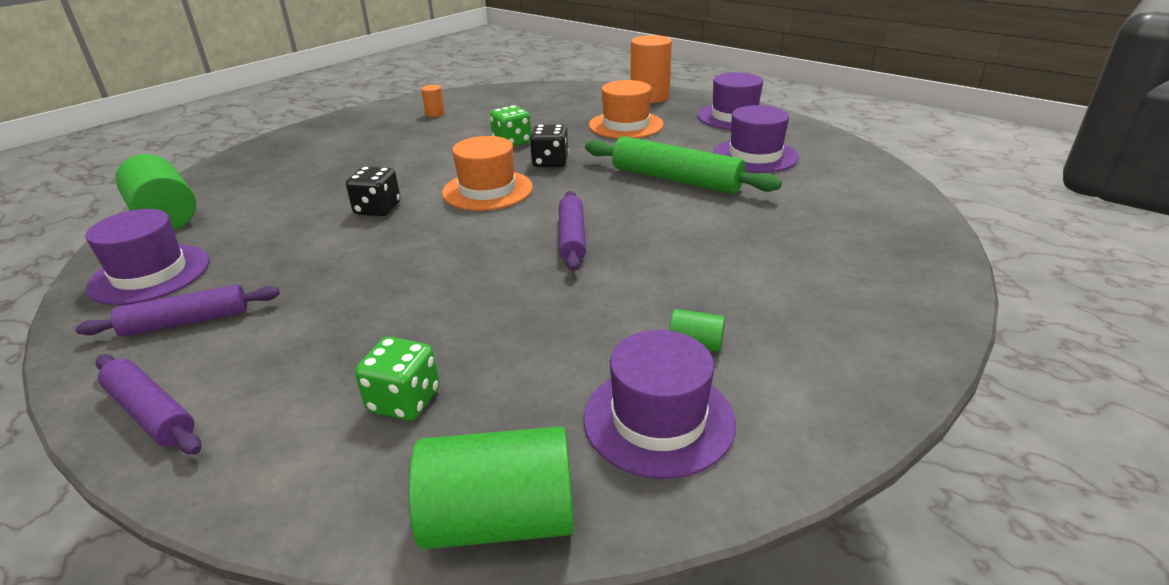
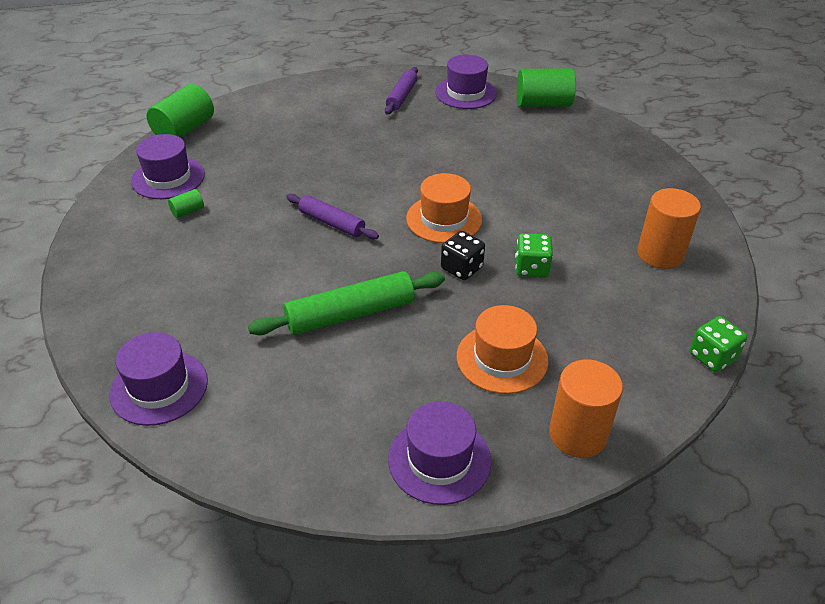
camera: 125 degrees right, 10 degrees up
purple rolling pin [95,354,201,454] -> none
black dice [346,166,401,216] -> none
green dice [355,337,440,421] -> green dice moved to [690,316,747,372]
orange cylinder [421,85,445,117] -> orange cylinder [637,188,701,269], size x2.14
purple hat [713,105,799,173] -> purple hat moved to [110,332,208,426]

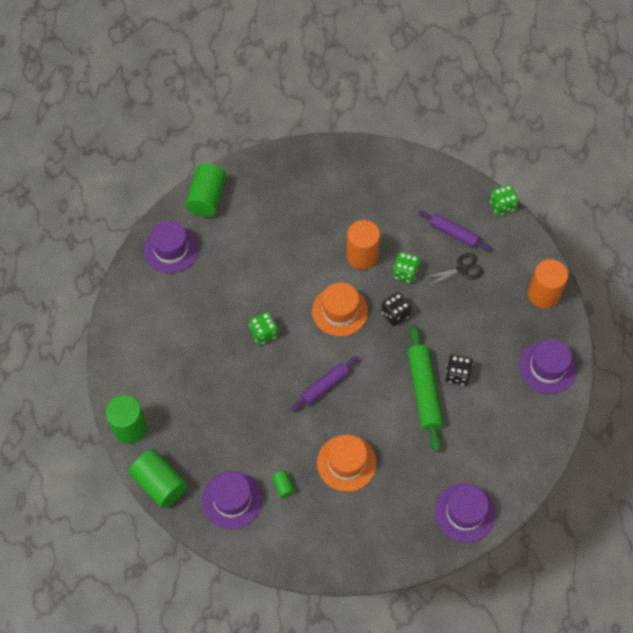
camera: 75 degrees left, 20 degrees up
purple rolling pin [385,67,418,114] -> purple rolling pin moved to [419,211,491,251]
orange hat [457,305,548,394] -> orange hat moved to [317,435,377,492]
orange cylinder [637,188,701,269] -> orange cylinder moved to [346,220,380,269]
none -> green cylinder [105,395,147,444]
none -> green dice [249,312,278,345]
none -> black scissors [424,253,483,287]
none -> black dice [445,354,473,386]

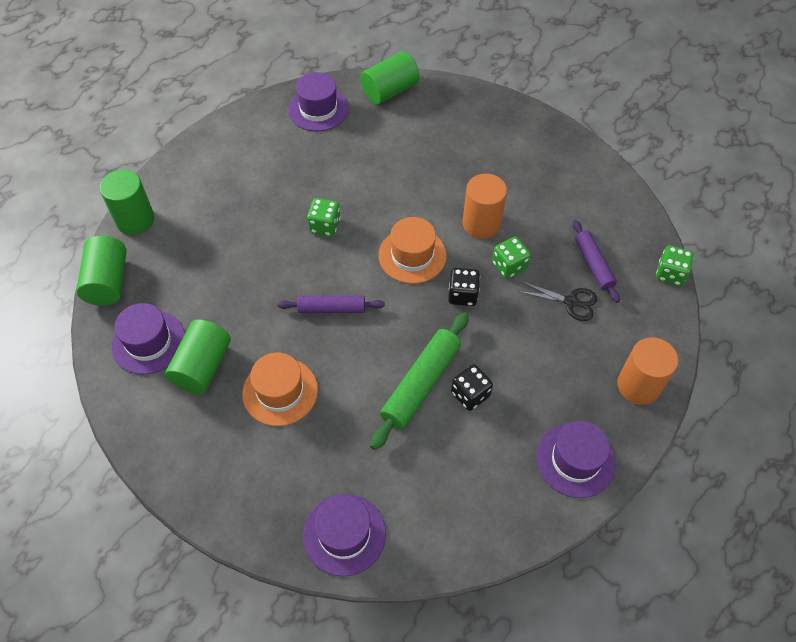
camera: 40 degrees right, 5 degrees down
green cylinder [271,471,295,498] -> green cylinder [165,319,231,394], size x2.14

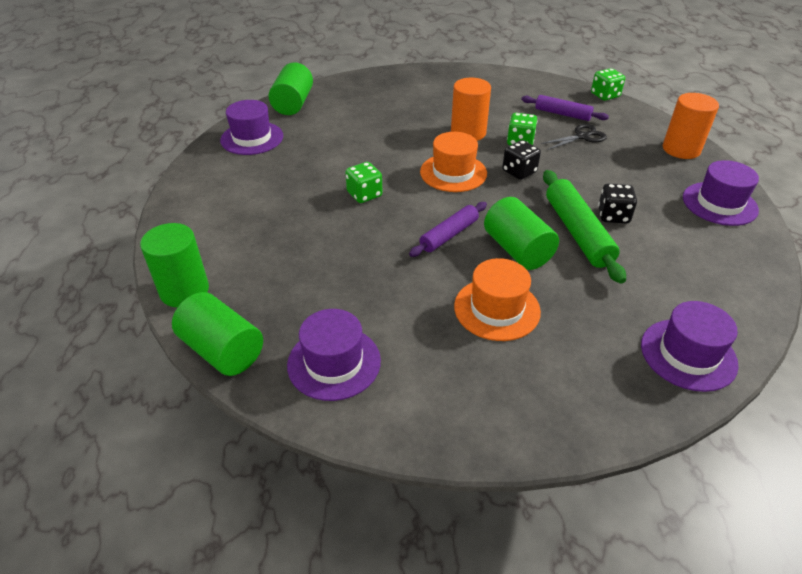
camera: 45 degrees left, 15 degrees down
green cylinder [165,319,231,394] -> green cylinder moved to [484,197,559,270]

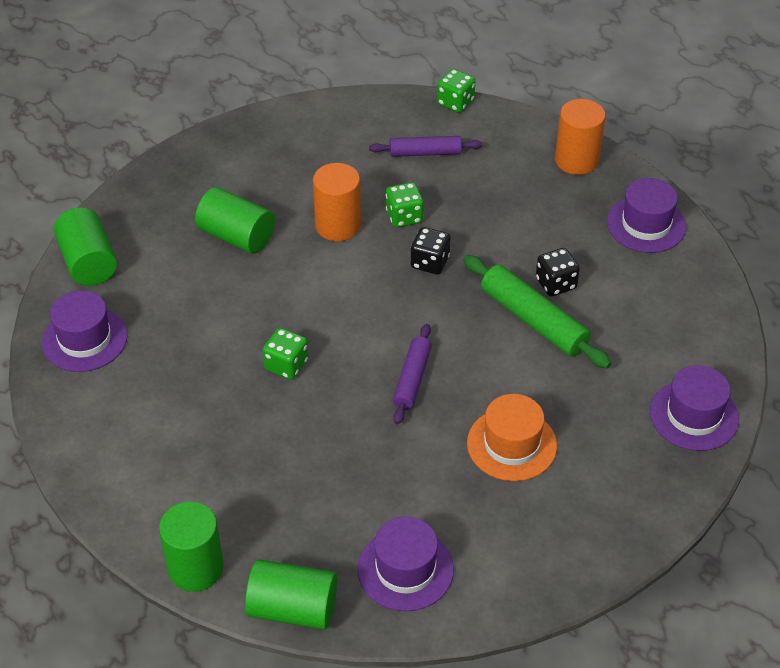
camera: 30 degrees left, 5 degrees up
orange hat [420,132,487,192] -> none
green cylinder [484,197,559,270] -> green cylinder moved to [195,187,275,254]
black scissors [541,124,607,150] -> none

